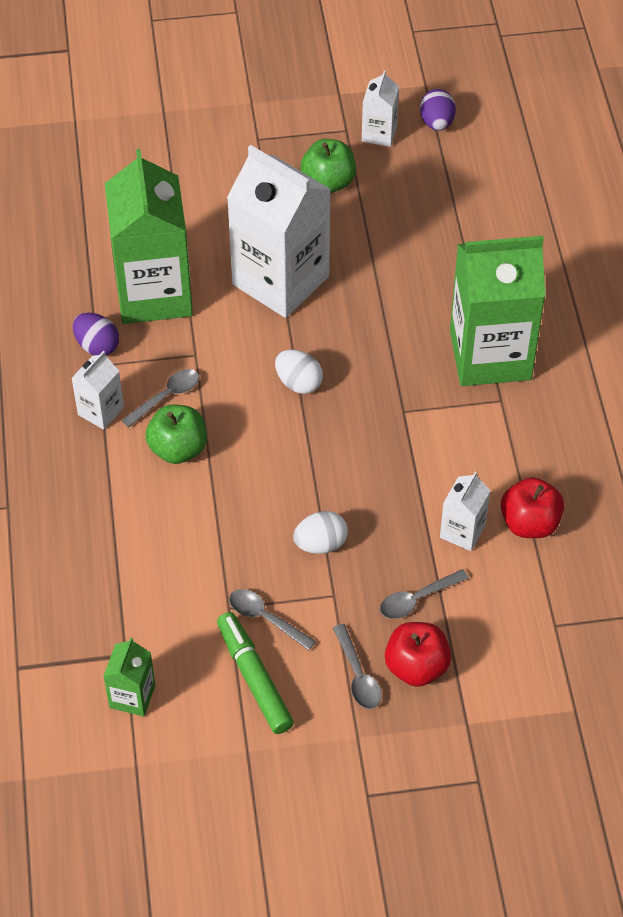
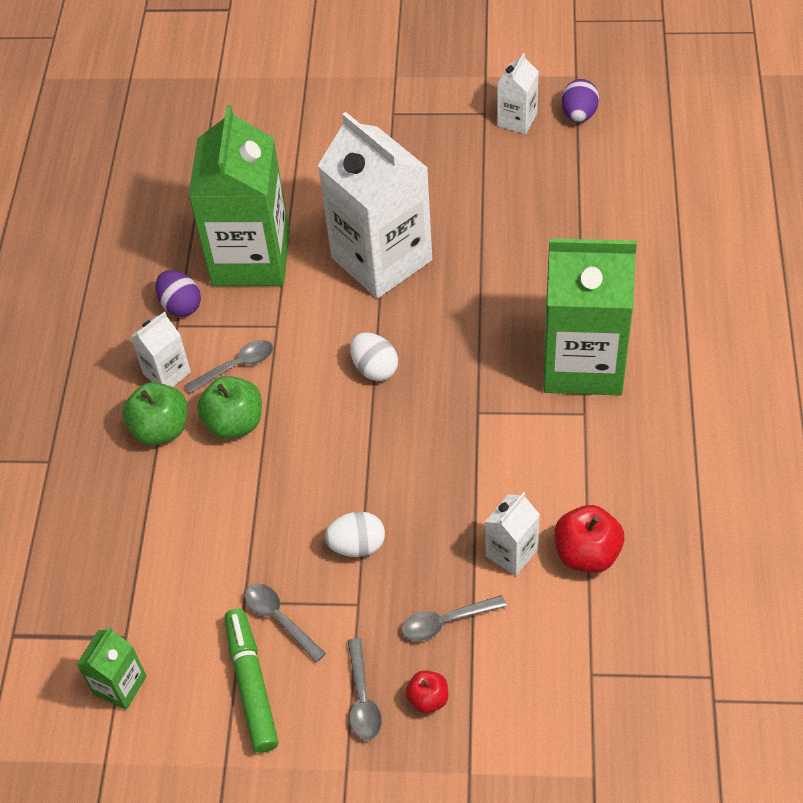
camera: 15 degrees right, 0 degrees up
green apple [300,139,356,193] -> green apple moved to [122,382,188,445]
red apple [385,622,451,687] -> red apple [406,670,448,713], size x0.59

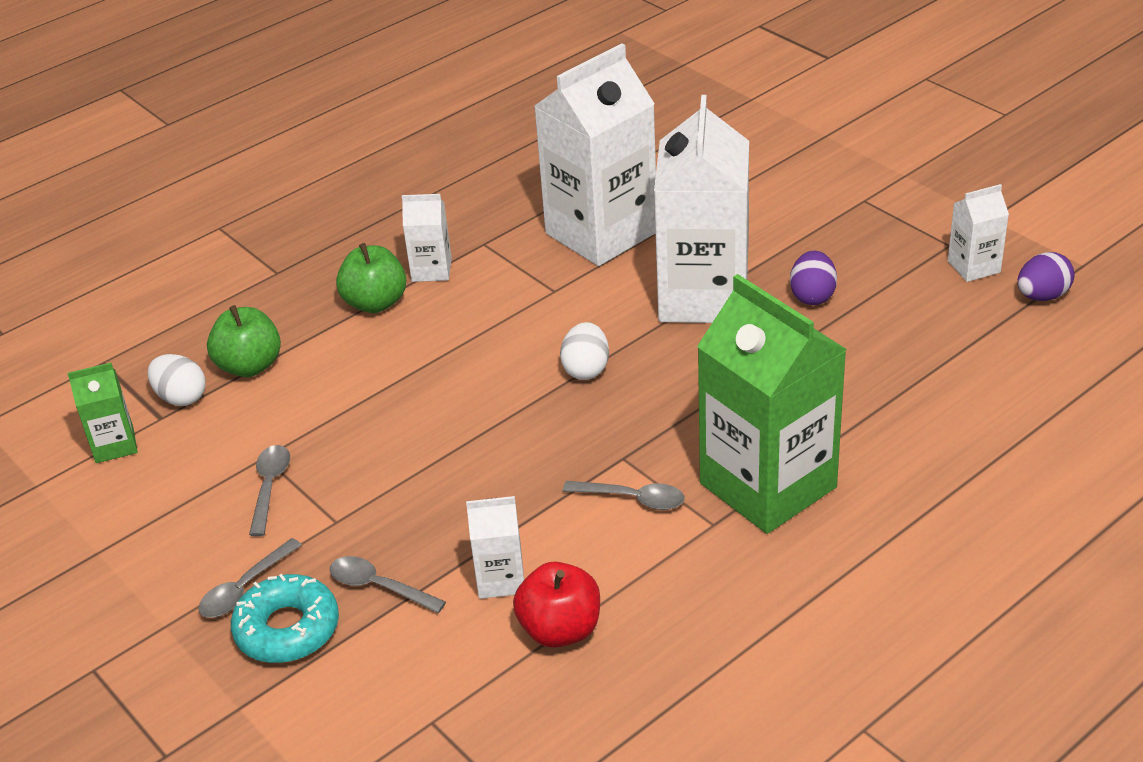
camera: 45 degrees right, 15 degrees down
purple egg [155,270,201,317] -> purple egg moved to [790,251,837,305]
grey spoon [185,340,273,393] -> grey spoon moved to [563,481,685,510]
green carton [188,105,290,286] -> white carton [534,44,656,266]
green apple [197,376,262,439] -> green apple moved to [207,305,281,377]
green marker [225,608,279,753] -> none
white egg [324,511,385,557] -> white egg moved to [148,354,206,406]
red apple [406,670,448,713] -> turquoise donut [231,574,339,663]

